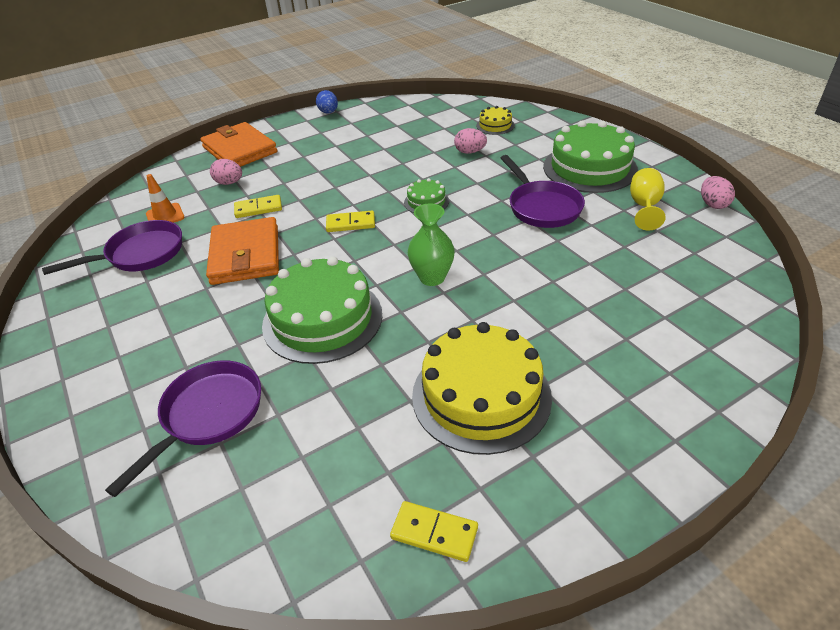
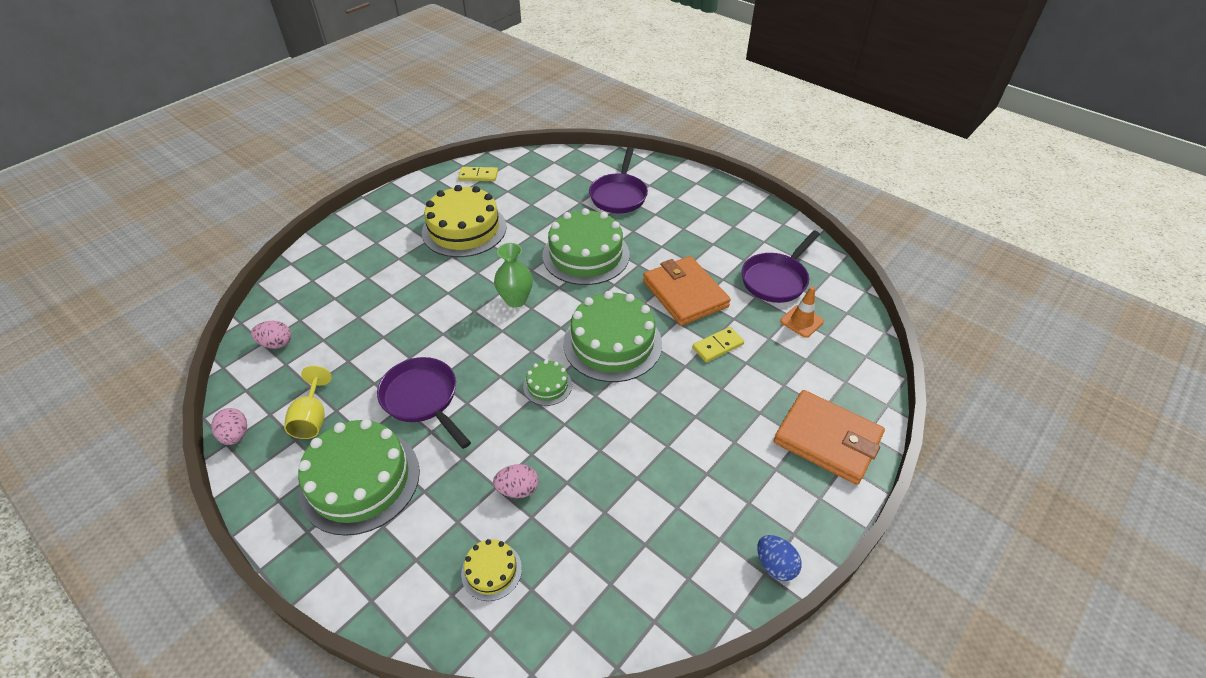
camera: 160 degrees right, 5 degrees up
pink egg [210,159,242,185] -> pink egg moved to [251,321,291,349]
yellow domino [326,211,375,232] -> green cake [563,291,662,382]

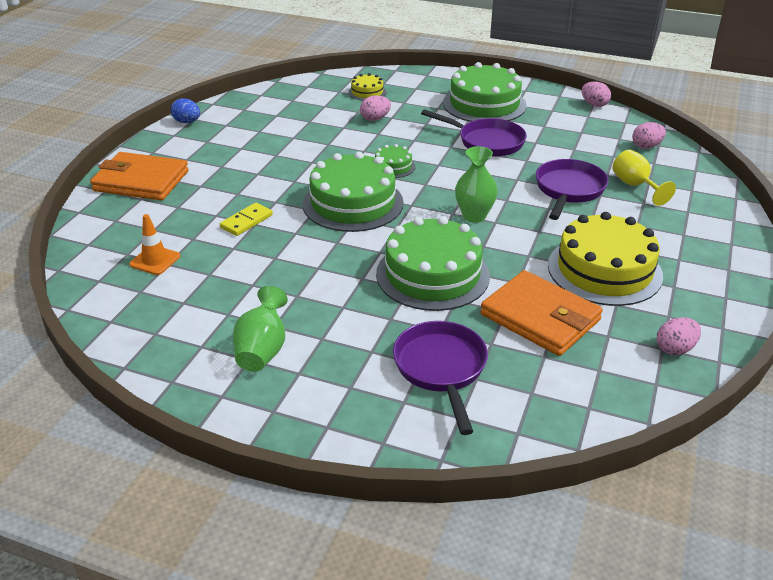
camera: 160 degrees right, 10 degrees down
yellow goblet [284,366,332,439] -> yellow goblet moved to [613,150,676,206]
yellow domino [458,167,498,181] -> pink egg [657,317,701,355]
orange wallet [643,256,731,326] -> orange wallet moved to [480,270,603,356]
purple pan [742,231,820,303] -> purple pan moved to [536,159,609,220]
none -> green vase [233,286,288,371]

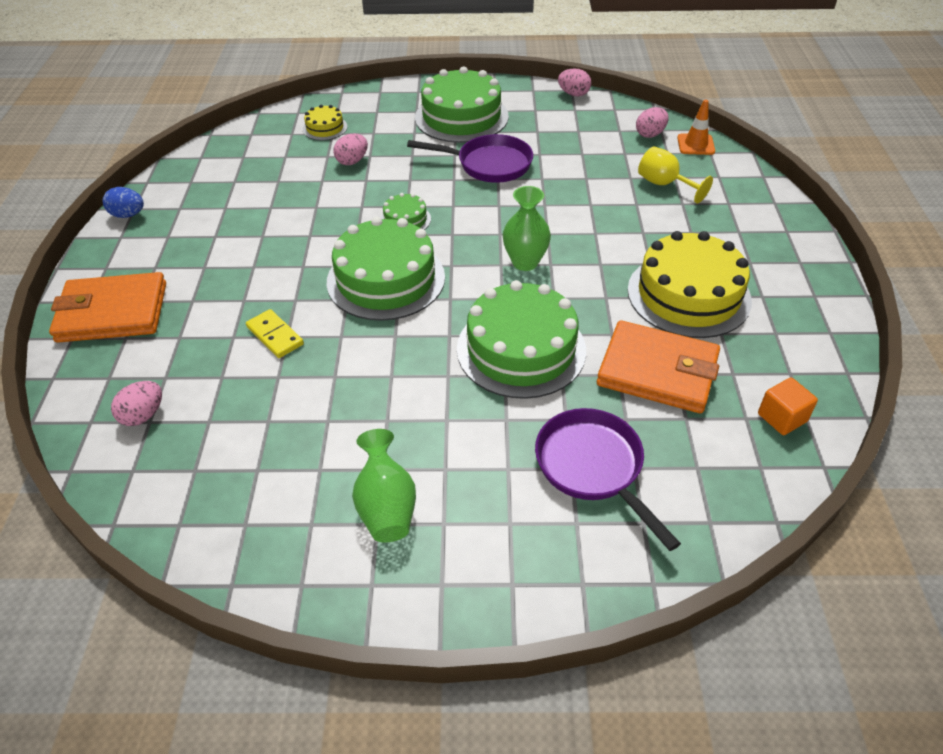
camera: 20 degrees left, 10 degrees up
orange traffic cone [129,214,180,275] -> orange traffic cone moved to [677,100,715,155]
yellow domino [220,203,273,236] -> yellow domino turned 60 degrees counterclockwise [246,309,304,358]
purple pan [536,159,609,220] -> none
pink egg [657,317,701,355] -> pink egg moved to [111,381,162,426]
none -> orange cube [758,377,818,435]

